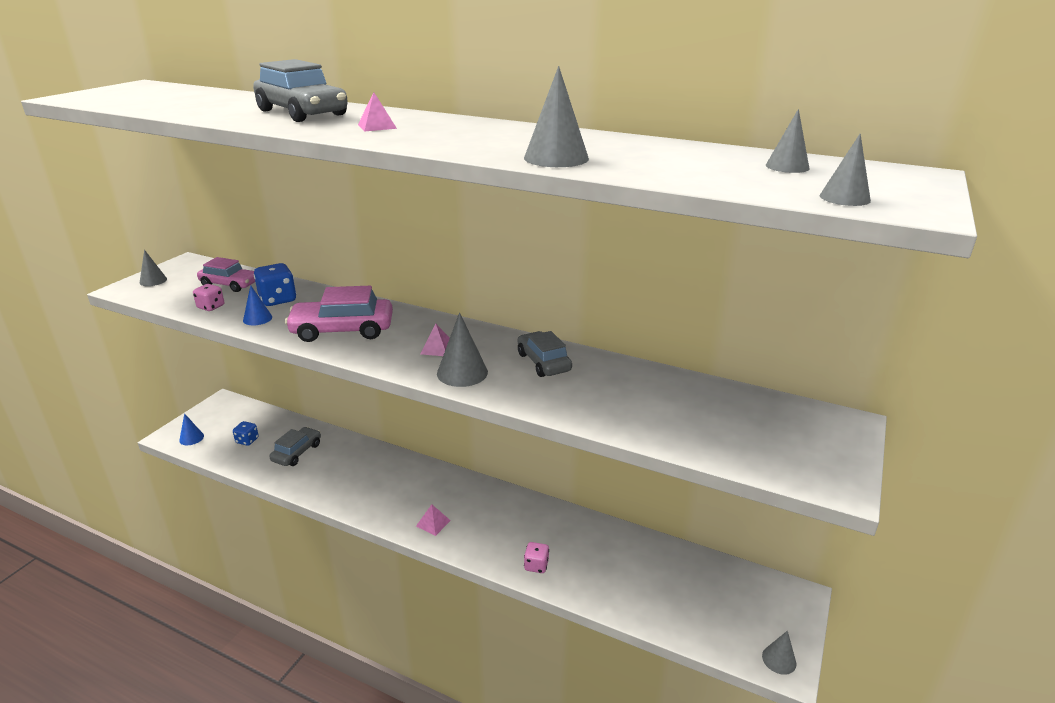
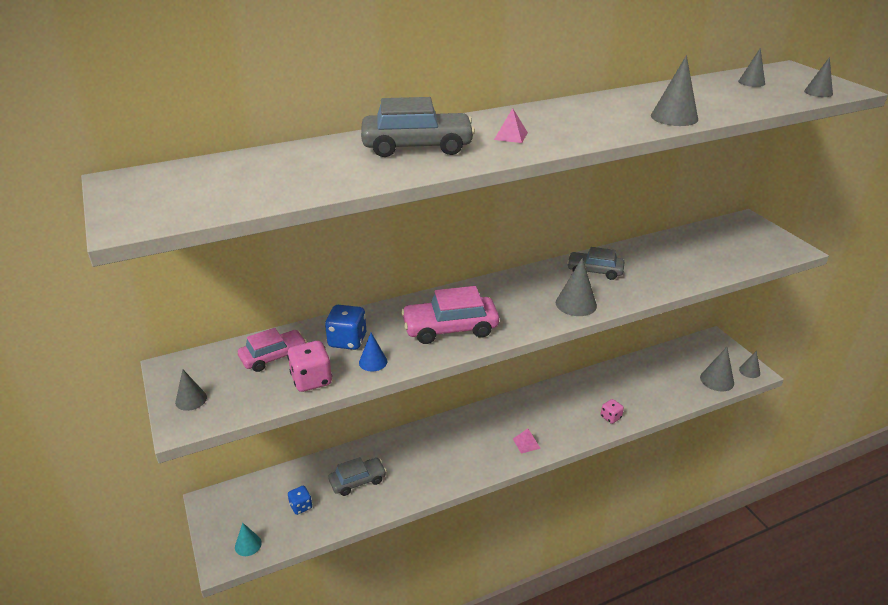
camera: 50 degrees left, 5 degrees up
blue cone [179,413,204,445] -> turquoise cone [235,523,262,556]
pink dice [193,284,224,311] -> pink dice [287,341,332,392], size x1.60
grey car [269,427,321,466] -> grey car turned 90 degrees clockwise [328,457,387,496]
pink car [285,286,393,342] -> pink car turned 45 degrees clockwise [401,286,499,344]
pink pyramid [420,323,450,356] -> none
none -> grey cone [700,347,734,391]

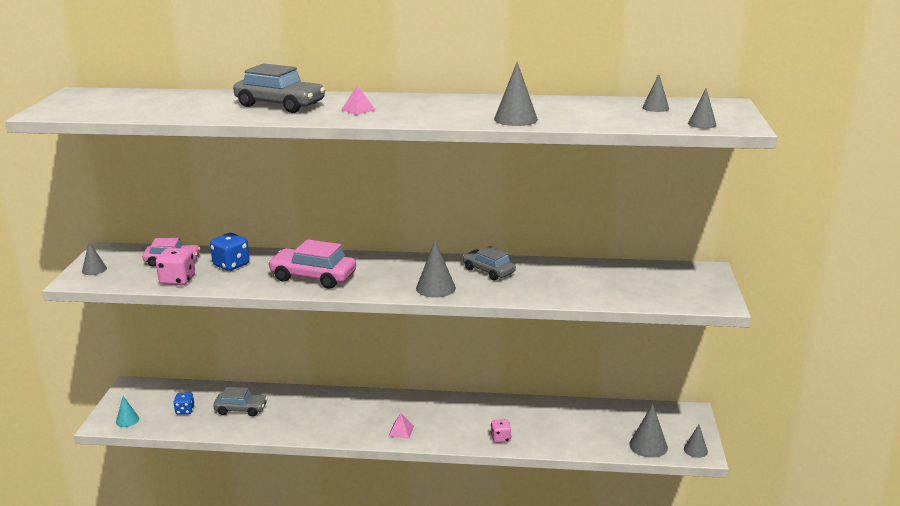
camera: 30 degrees right, 10 degrees down
blue cone [359,333,387,372] -> none

